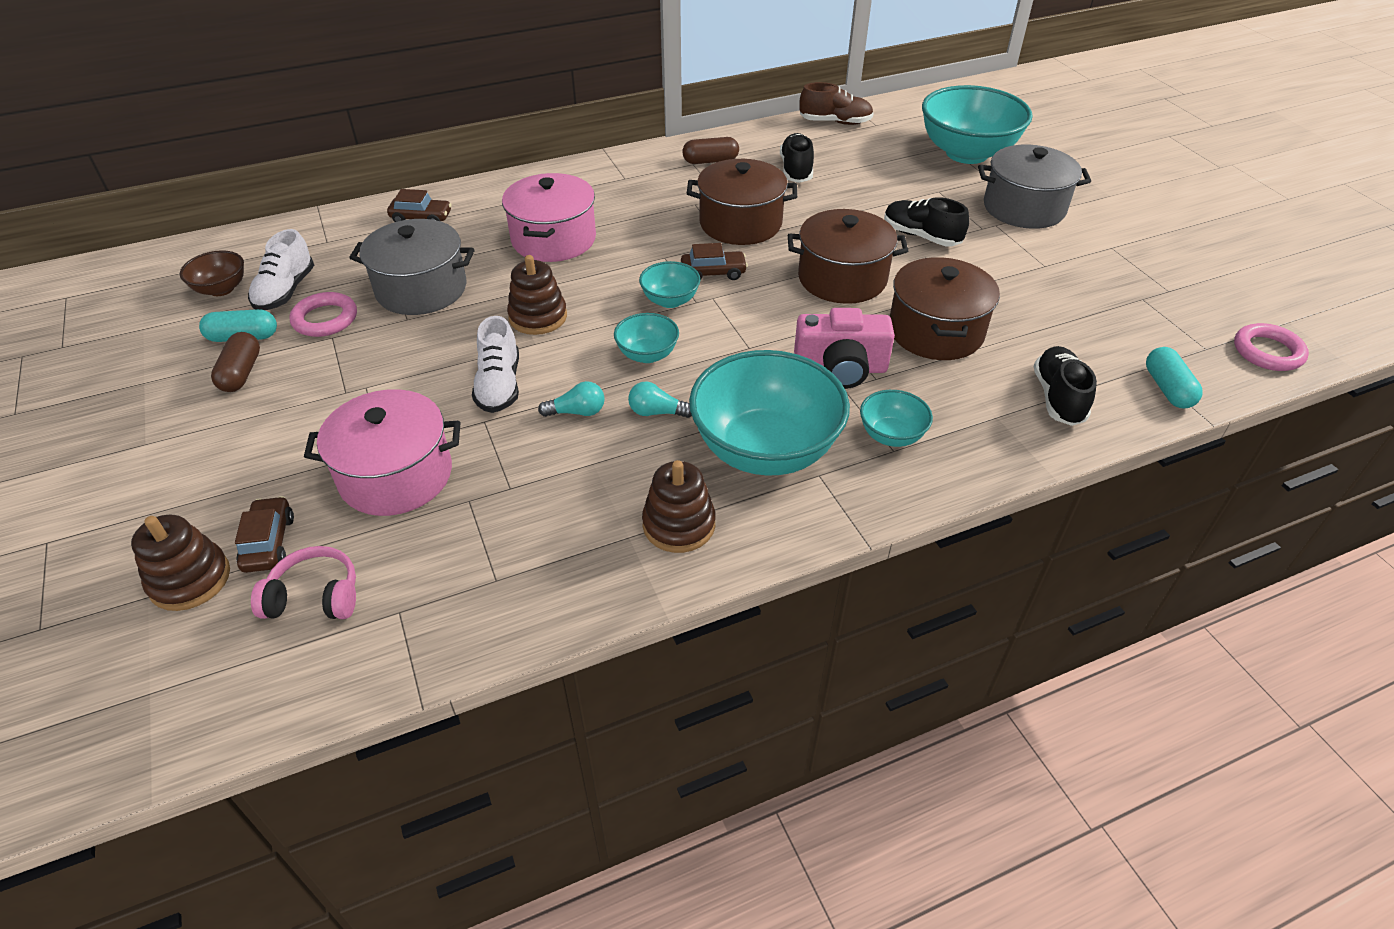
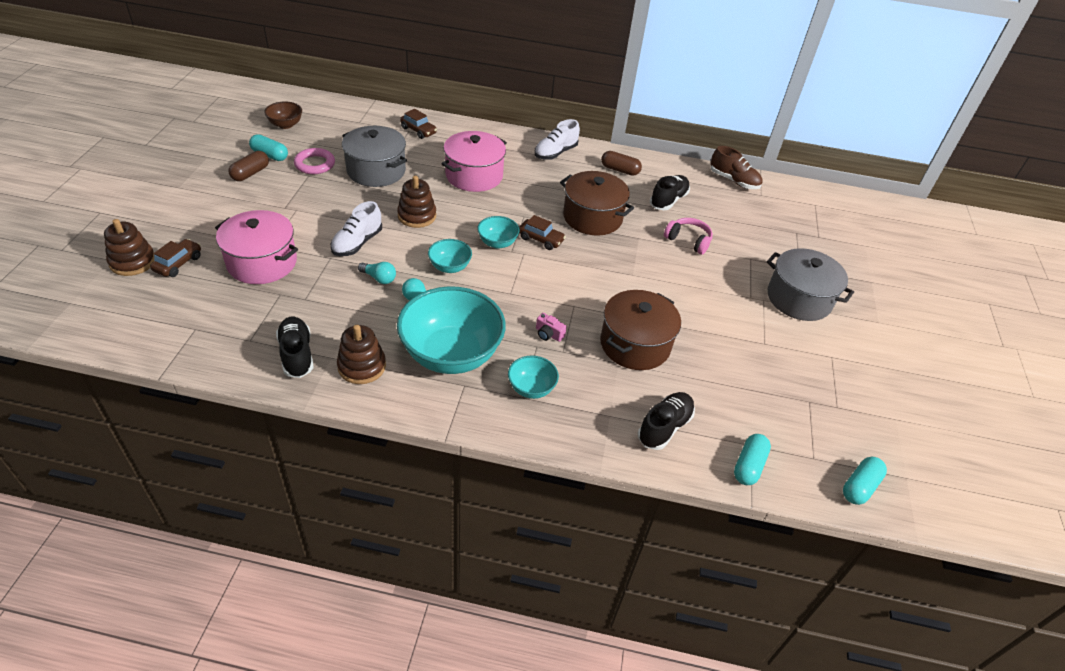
camera: 30 degrees right, 0 degrees up
white shoe [248,229,314,310] -> white shoe moved to [534,119,580,160]
pink headphones [251,546,356,619] -> pink headphones moved to [664,218,713,255]
brown pot [788,209,908,304] -> none
pink camera [794,308,895,389] -> pink camera [536,313,567,342], size x0.45
black shoe [884,197,969,246] -> black shoe moved to [276,317,314,378]
turquoise bowl [922,85,1033,164] -> none
pink ring [1234,323,1309,371] -> turquoise capsule [843,457,887,505]

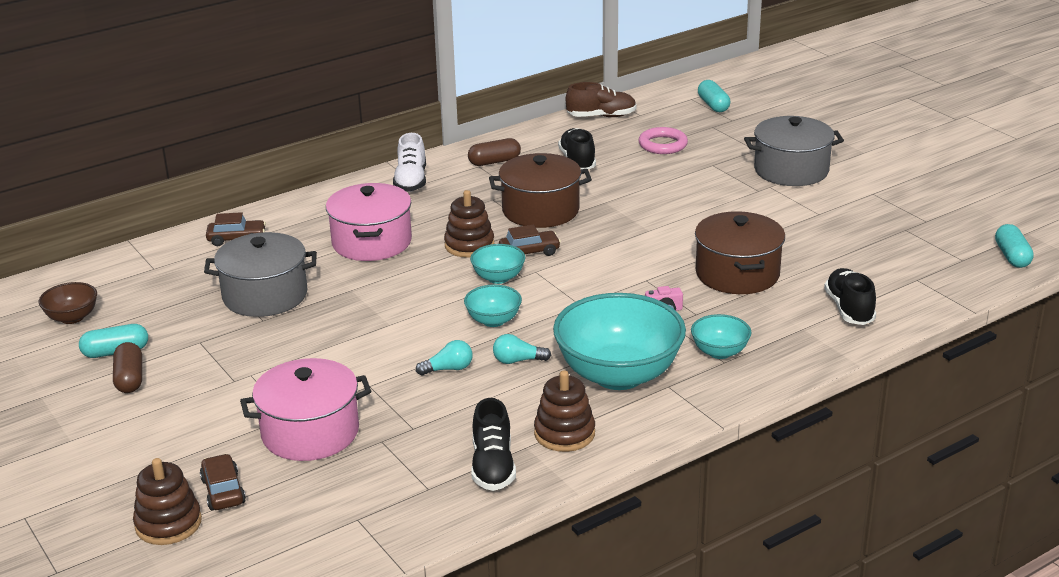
camera: 40 degrees left, 15 degrees down
black shoe [276,317,314,378] -> black shoe turned 120 degrees counterclockwise [471,398,516,491]
pink ring [294,148,335,174] -> pink ring moved to [639,127,688,154]
white shoe [331,201,382,256] -> none
brown stacking toy [397,176,436,228] -> brown stacking toy moved to [444,190,494,258]
pink headphones [664,218,713,255] -> none
turquoise capsule [734,434,771,485] -> turquoise capsule moved to [698,80,730,112]

